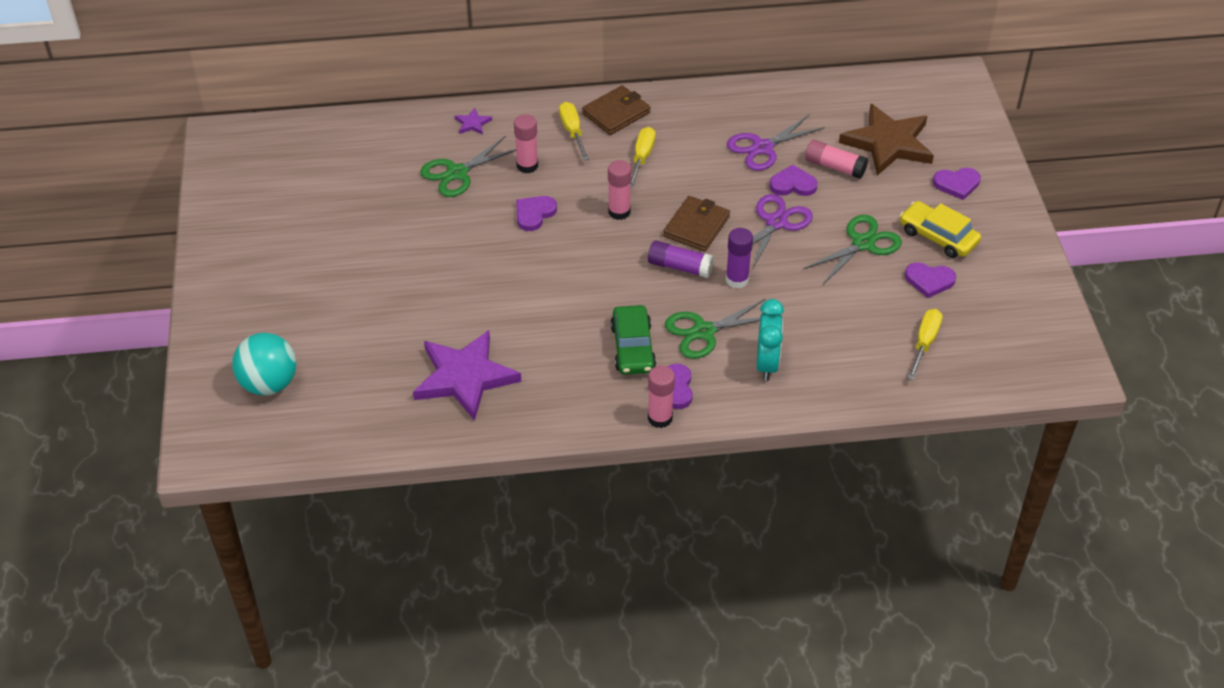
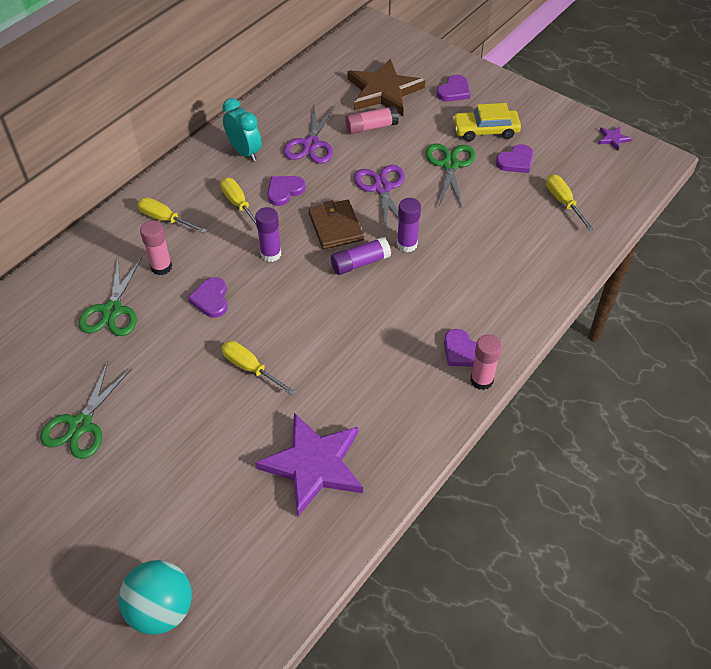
camera: 45 degrees left, 5 degrees up
purple star [455,108,492,135] -> purple star moved to [598,126,632,151]
brown wallet [582,85,651,135] -> none
pink glue stick [608,160,632,220] -> purple glue stick [255,207,281,262]
green car [610,305,656,375] -> none
green scissors [665,299,765,359] -> green scissors moved to [40,362,131,459]
turquoise clock [756,299,784,381] -> turquoise clock moved to [222,98,262,161]
purple heart [769,165,818,196] -> purple heart moved to [267,176,306,206]
none -> yellow screwdriver [222,341,295,395]

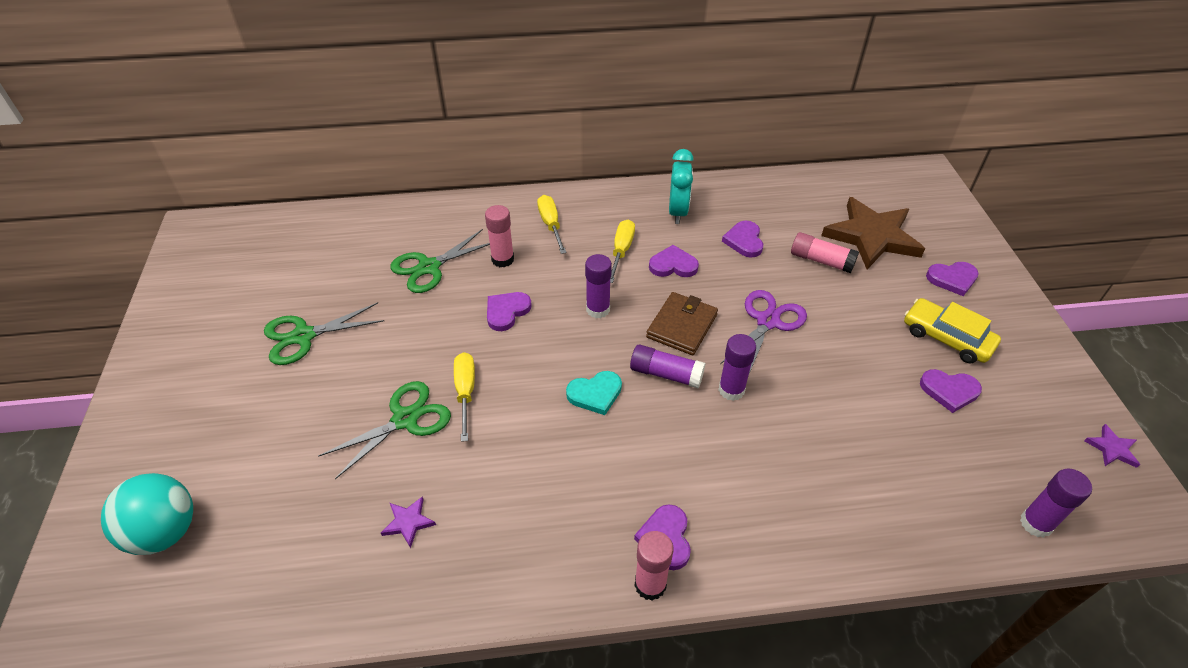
camera: 45 degrees right, 5 degrees down
purple star [255,413,363,516] -> purple star [381,496,436,548], size x0.40
purple scissors [284,106,335,164] -> purple heart [722,221,763,258]
green scissors [426,144,476,207] -> green scissors moved to [318,381,451,479]
yellow screwdriver [546,174,594,231] -> none
none -> turquoise heart [566,371,622,415]
none -> purple glue stick [1020,469,1092,538]

